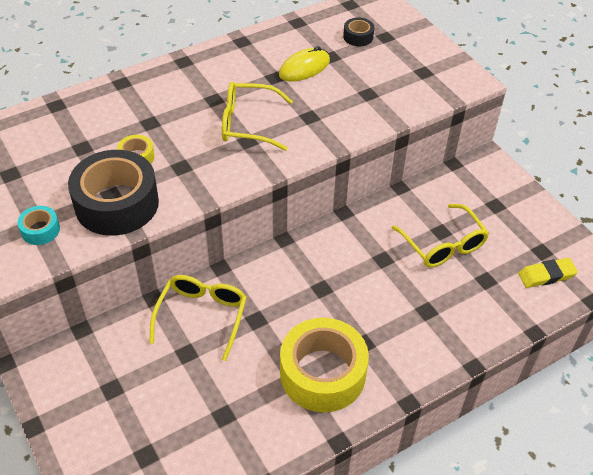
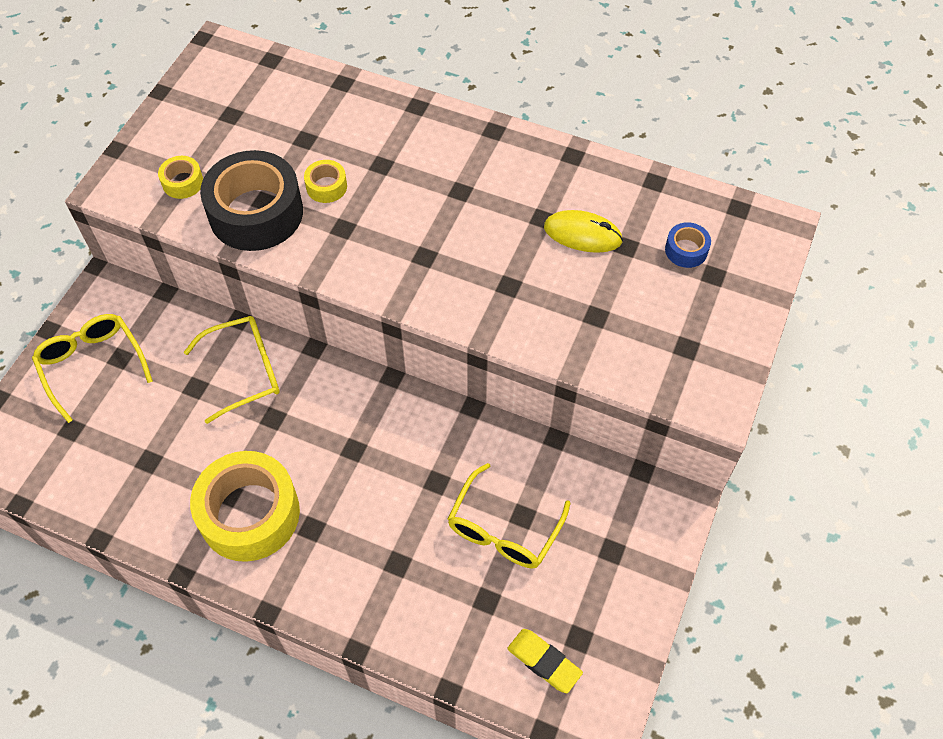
camera: 55 degrees right, 10 degrees up
turquoise tape [17,206,60,245] -> yellow tape [158,156,203,199]
yellow glasses [222,82,293,151] -> yellow glasses moved to [32,314,153,423]
black tape [343,18,374,46] -> blue tape [665,222,711,268]

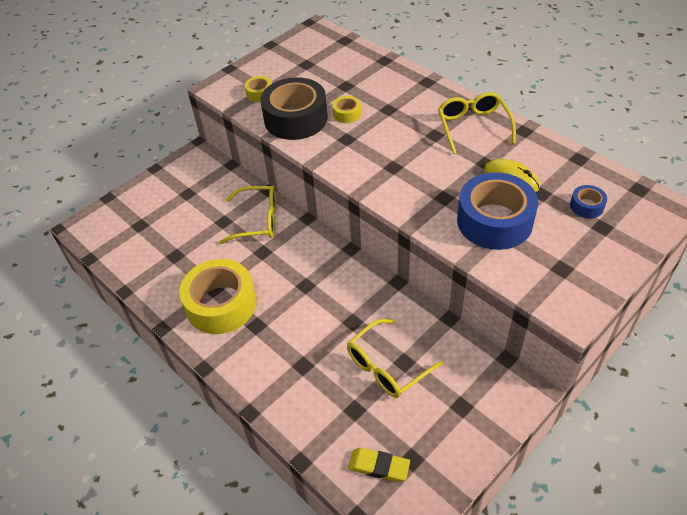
camera: 25 degrees right, 10 degrees down
yellow glasses [32,314,153,423] -> yellow glasses moved to [438,92,516,154]
yellow eraser [507,629,583,693] -> yellow eraser turned 45 degrees counterclockwise [348,448,410,482]
none -> blue tape [457,172,538,250]

